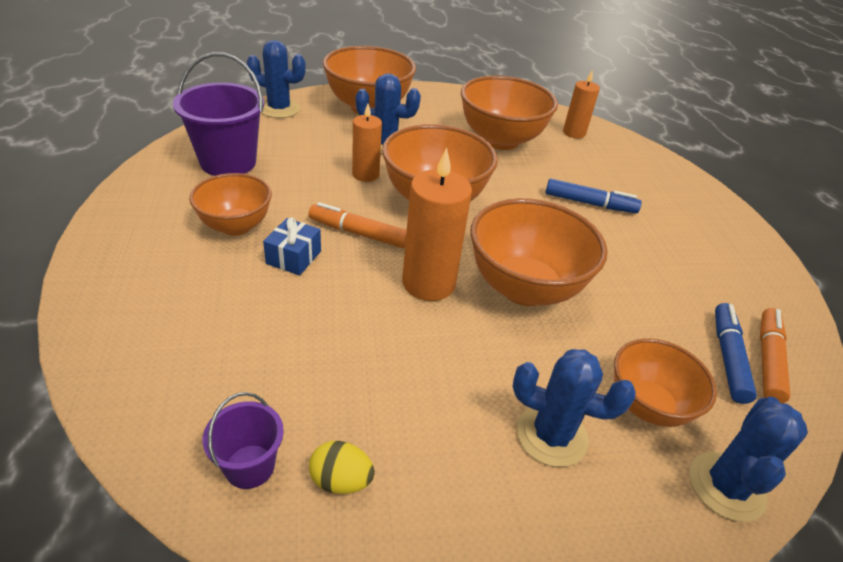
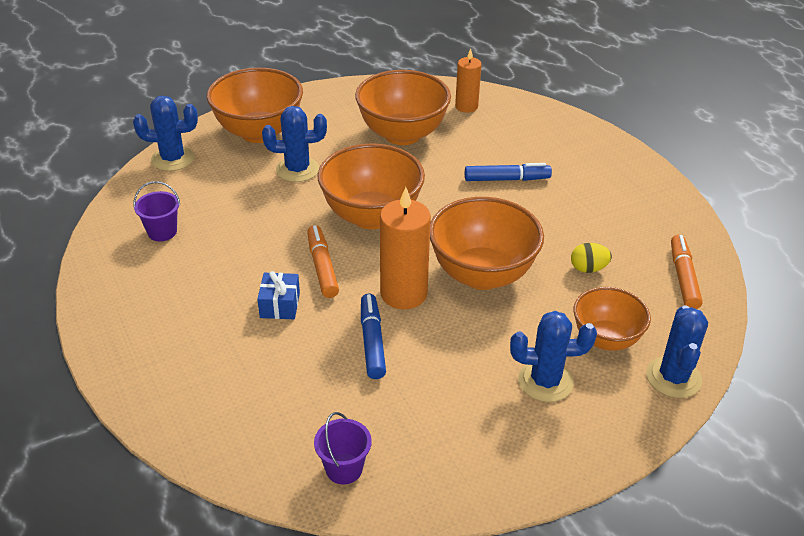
camera: 15 degrees left, 0 degrees up
purple bucket [173,52,264,176] -> purple bucket [133,181,180,241], size x0.53
orange bowl [189,173,272,236] -> none
orange marker [309,202,407,248] -> orange marker turned 75 degrees clockwise [307,225,339,298]
yellow egg [309,441,375,494] -> yellow egg moved to [571,243,612,273]
orange candle [352,104,382,182] -> none
blue marker [715,303,757,404] -> blue marker moved to [361,293,386,379]

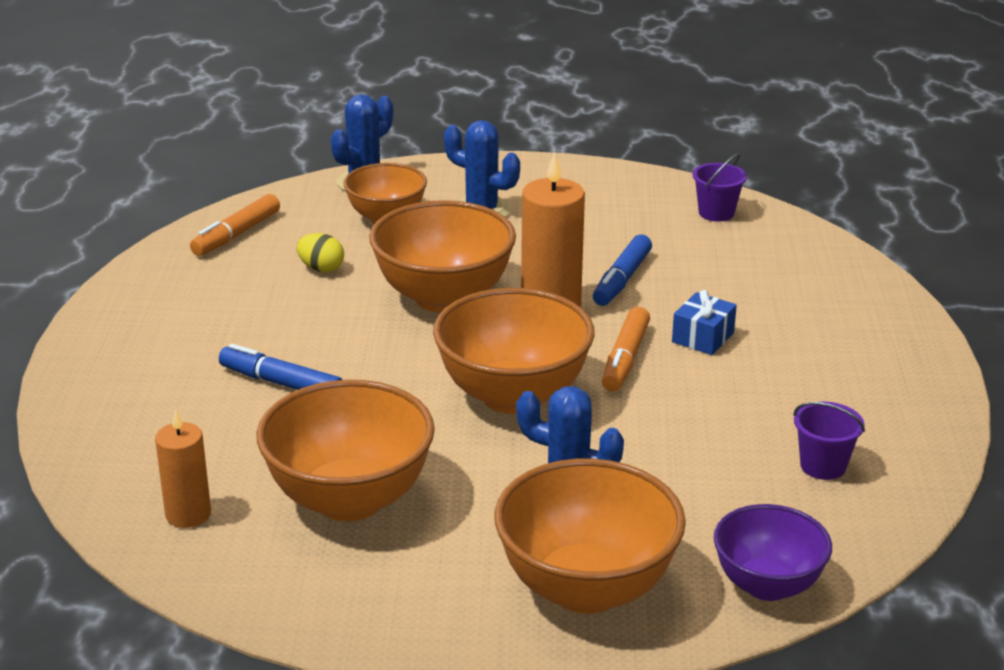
camera: 150 degrees left, 10 degrees down
blue cactus [133,96,198,171] -> purple bowl [714,504,832,601]

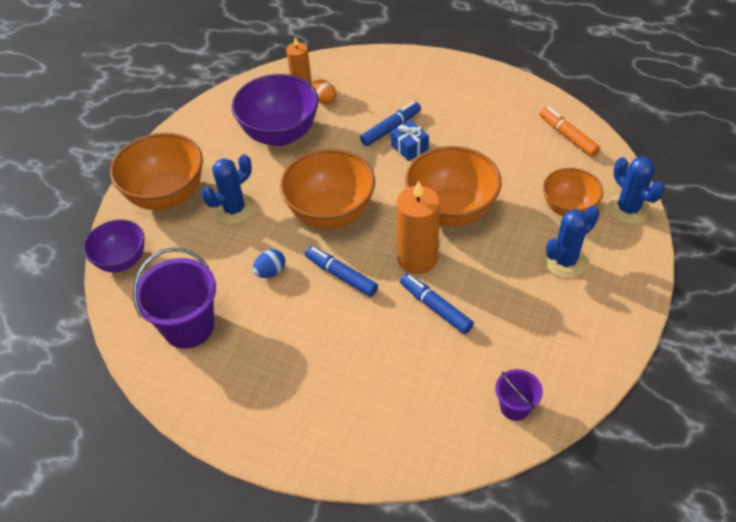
camera: 115 degrees right, 20 degrees up
orange bowl [257,380,435,521] -> purple bowl [232,74,319,146]
yellow egg [297,233,344,272] -> none
orange marker [602,307,650,391] -> blue marker [305,246,378,297]
blue gift [672,290,737,355] -> blue gift moved to [391,120,429,161]
purple bucket [793,402,865,480] -> purple bucket [133,248,216,349], size x1.88
none -> blue egg [253,249,285,278]
none -> orange egg [312,79,337,104]

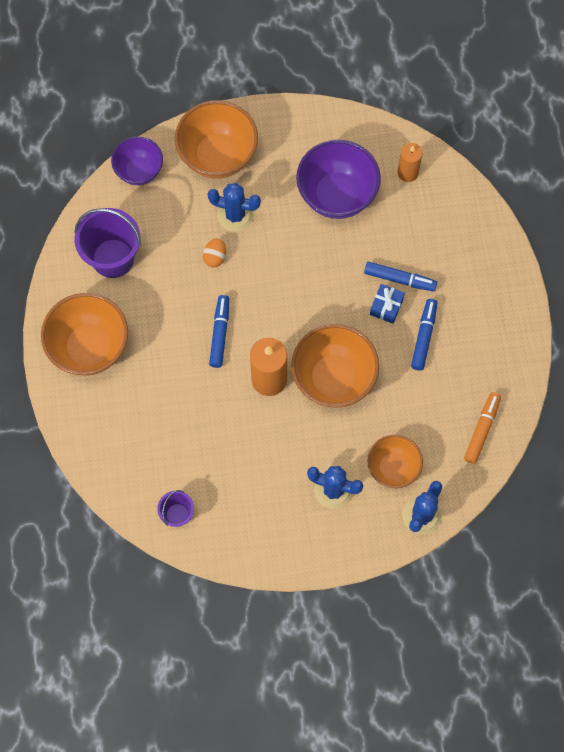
camera: 55 degrees right, 20 degrees up
blue egg [253,249,285,278] -> none
orange bowl [280,149,375,229] -> orange bowl moved to [41,293,128,376]
orange egg [312,79,337,104] -> orange egg moved to [203,238,226,267]
blue marker [400,273,474,334] -> blue marker moved to [411,299,437,370]

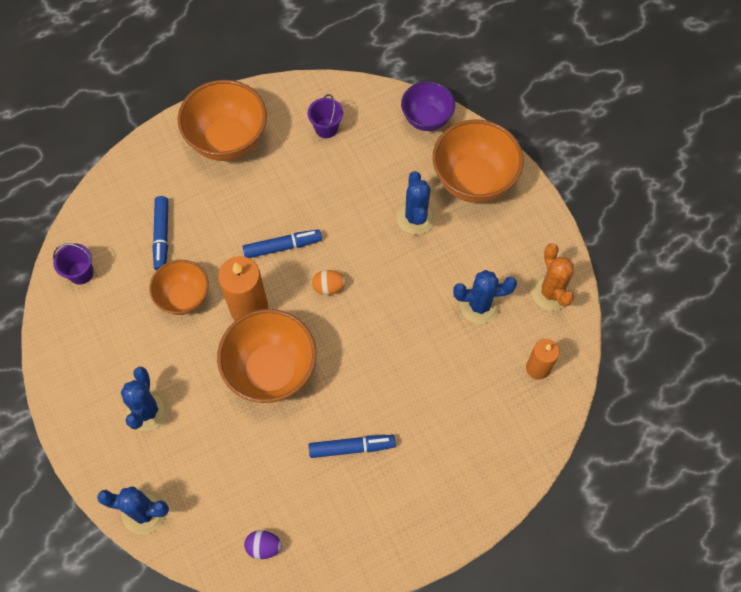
camera: 70 degrees right, 5 degrees down
purple bucket [74,208,141,278] -> purple bucket [308,94,343,138], size x0.53
orange egg [203,238,226,267] -> orange egg moved to [312,270,346,295]
purple bowl [296,140,381,219] -> blue cactus [453,270,517,324]
blue marker [364,262,437,292] -> blue marker moved to [152,196,168,270]
orange bowl [367,435,423,488] -> orange bowl moved to [149,260,209,315]
blue gift [370,284,405,324] -> none
orange marker [464,392,501,464] -> purple egg [244,530,282,559]
none -> orange cactus [531,243,574,311]

